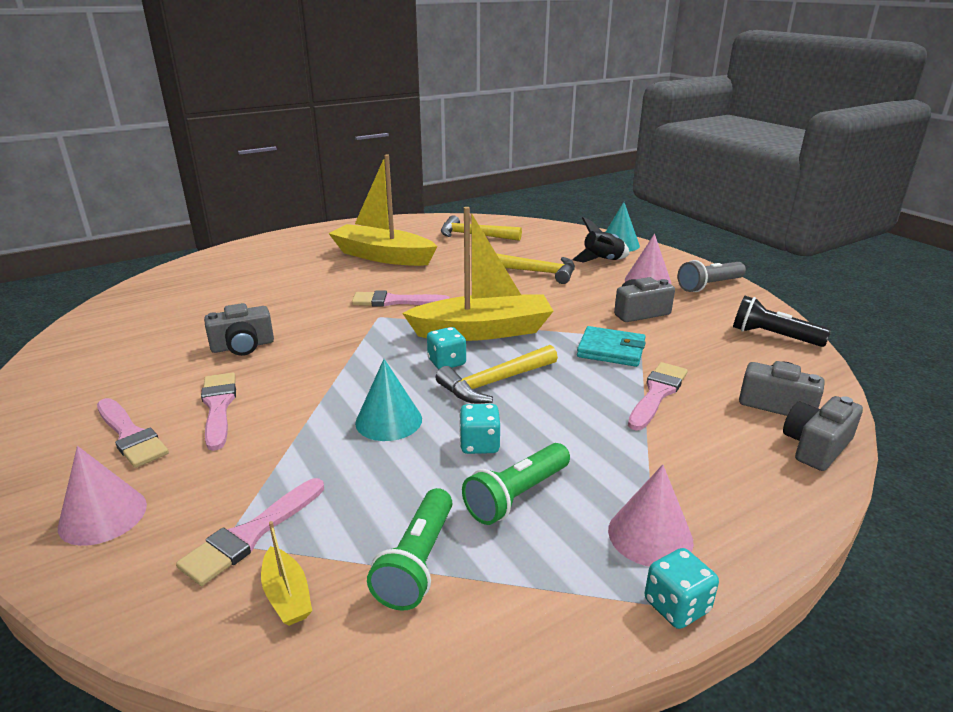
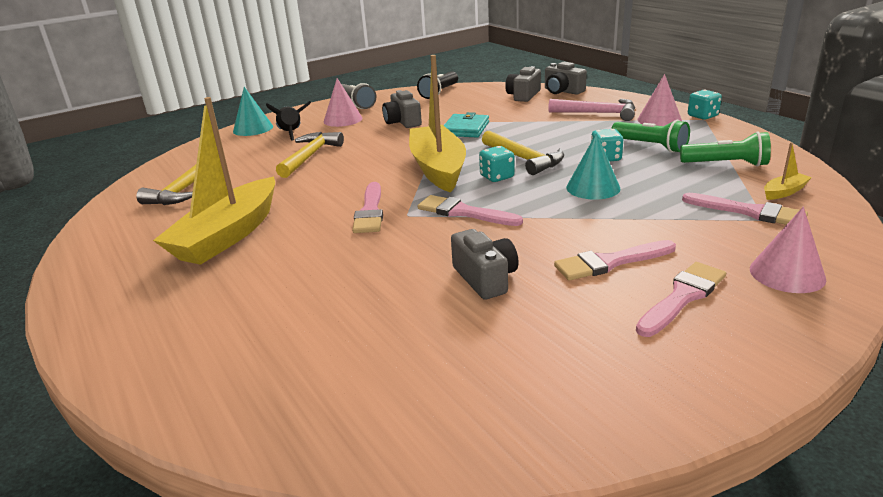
camera: 90 degrees left, 0 degrees up
pink brush [628,362,688,431] -> pink brush moved to [418,195,523,226]
none -> pink hammer [548,99,635,121]

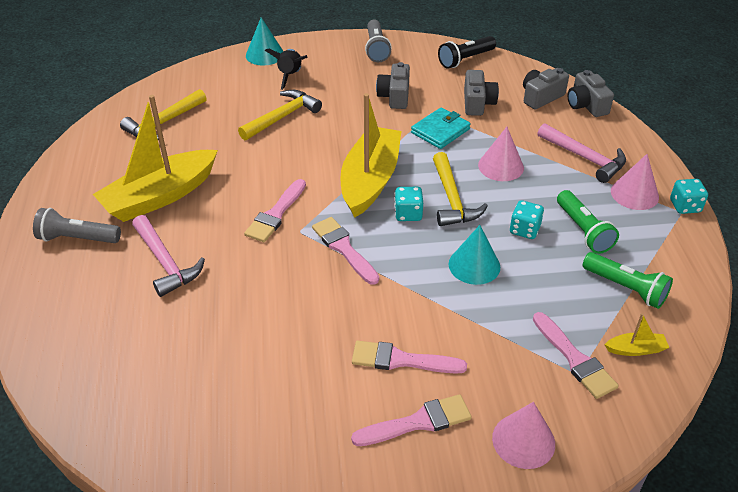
camera: 25 degrees right, 15 degrees up
pink cone [323,78,362,127] -> pink cone moved to [478,127,524,181]
grey camera [451,229,519,300] -> grey camera moved to [464,70,499,116]
none -> grey flashlight [33,208,121,243]
none -> pink hammer [132,215,205,297]

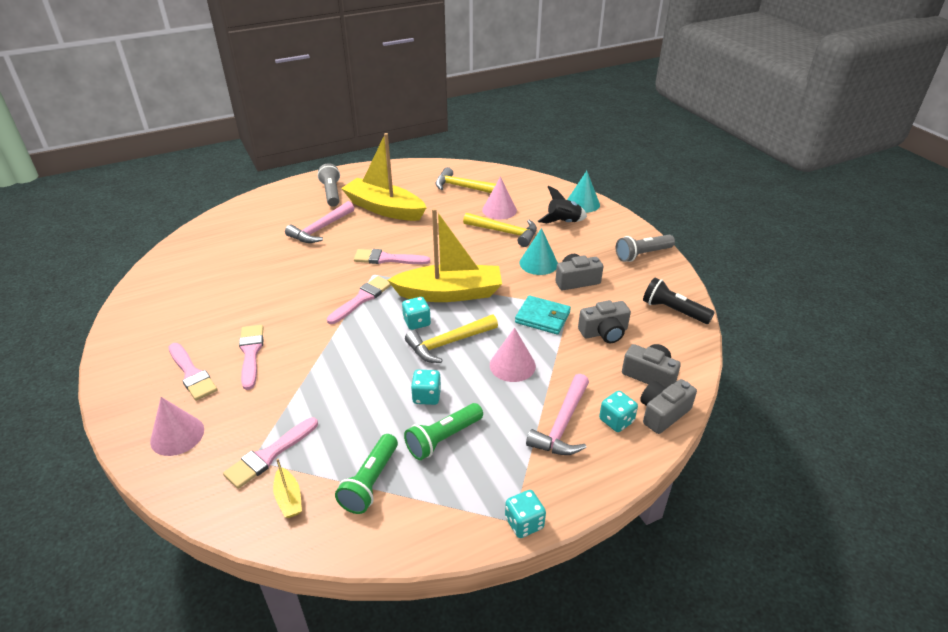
camera: 70 degrees right, 5 degrees down
turquoise cone [449,225,500,285] -> turquoise cone moved to [520,228,558,275]
pink cone [611,154,659,210] -> pink cone moved to [482,177,517,220]
none -> turquoise dice [599,391,638,432]

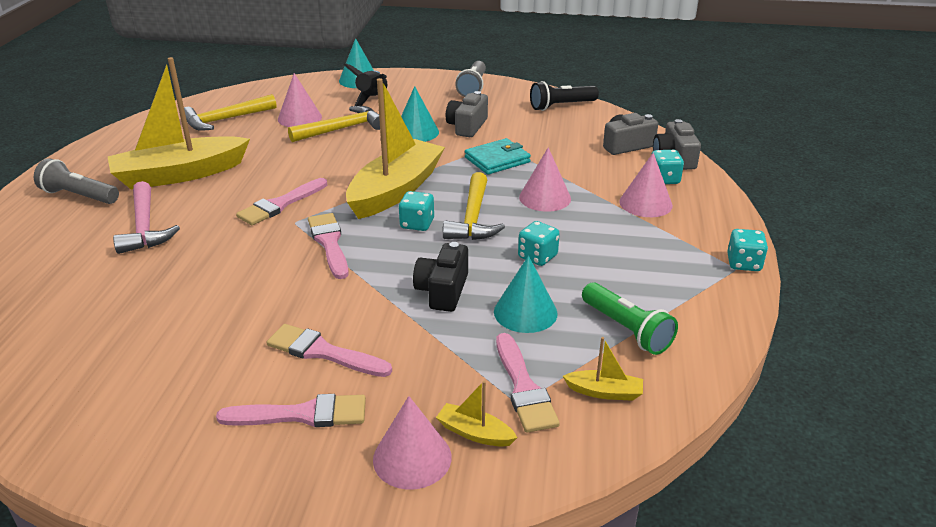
camera: 55 degrees left, 5 degrees down
green flashlight [404,403,483,460] -> none
pink hammer [526,374,589,455] -> pink cone [619,153,673,217]
grey camera [578,300,631,343] -> none
none -> black camera [413,242,468,312]
none -> yellow boat [436,381,518,447]
none -> turquoise cone [494,255,558,333]

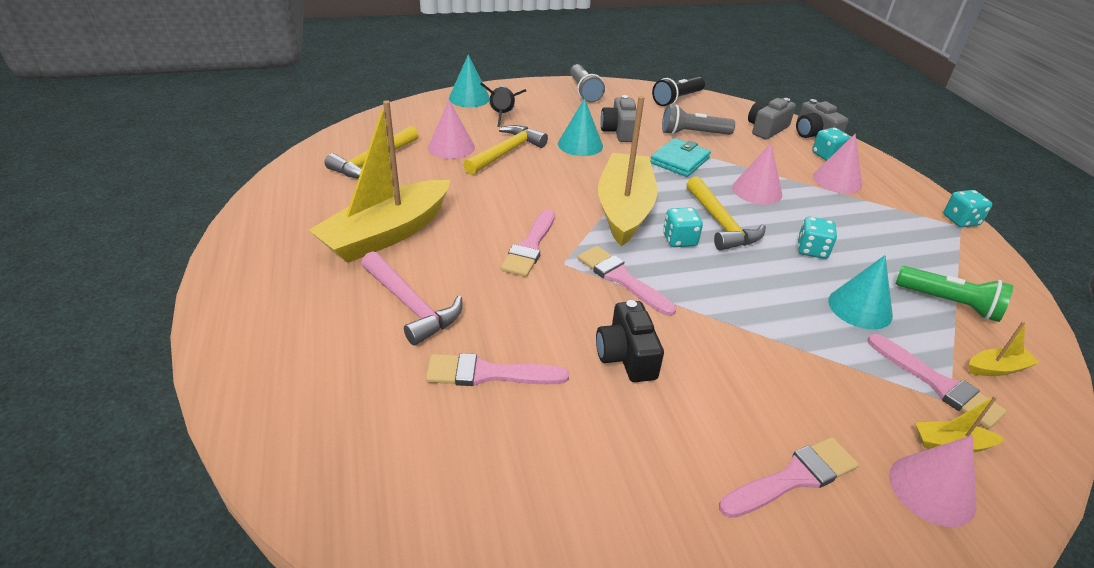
camera: 25 degrees left, 5 degrees up
grey flashlight [34,158,119,204] -> grey flashlight moved to [662,104,735,135]
pink brush [266,324,392,377] -> pink brush moved to [426,353,569,386]
black camera [413,242,468,312] -> black camera moved to [596,300,664,382]

